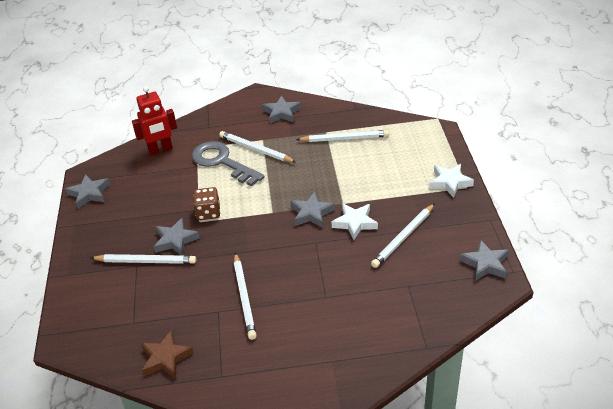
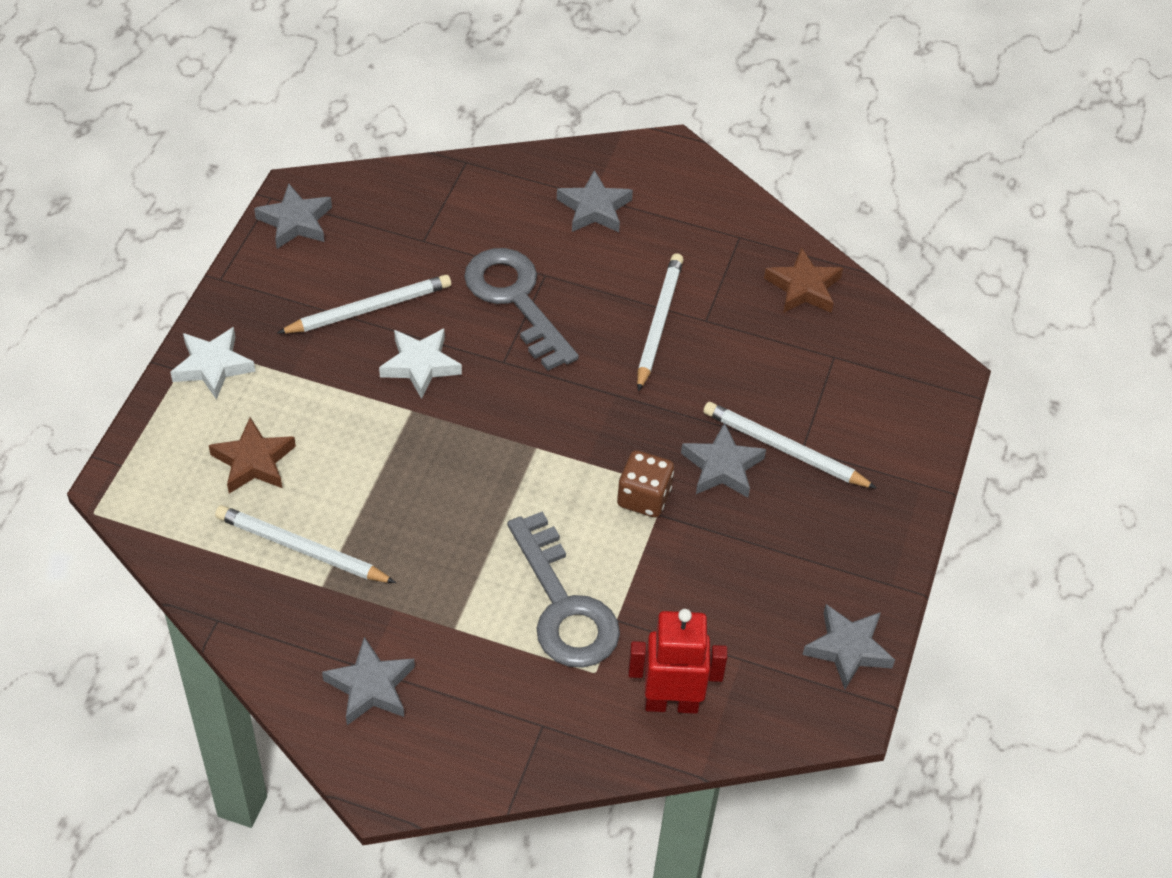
camera: 160 degrees left, 10 degrees up
white pencil [219,131,297,163] -> none
grey star [290,192,335,228] -> grey star moved to [557,170,633,232]
none -> brown star [209,417,296,493]
none -> grey key [464,248,579,371]

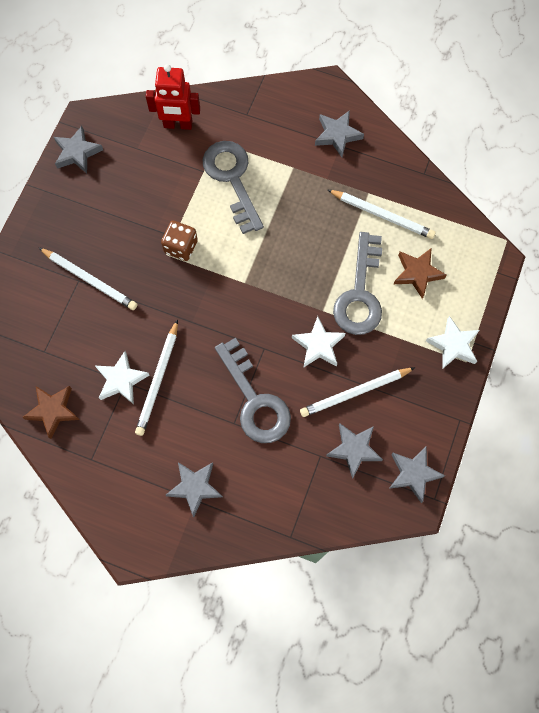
camera: 175 degrees left, 20 degrees up
grey star [681,422,766,498] -> grey star moved to [326,424,383,479]
none -> white star [95,351,150,404]
none -> grey key [333,232,382,335]

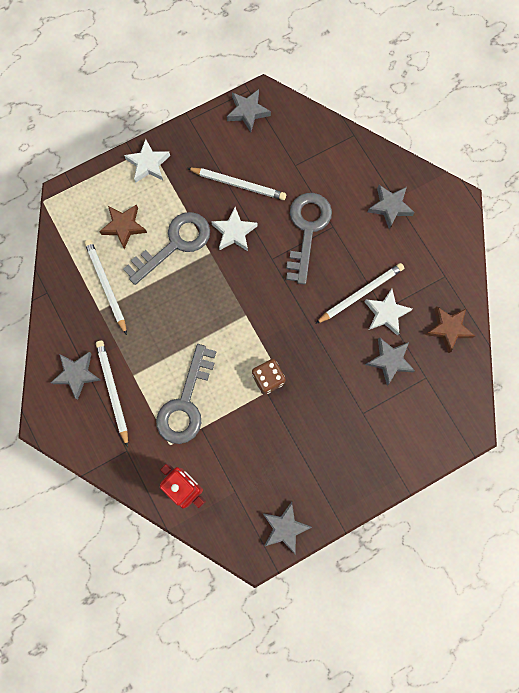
camera: 140 degrees left, 5 degrees up
white pencil [39,248,137,310] -> white pencil moved to [96,341,128,447]
grey star [326,424,383,479] -> grey star moved to [366,337,415,385]

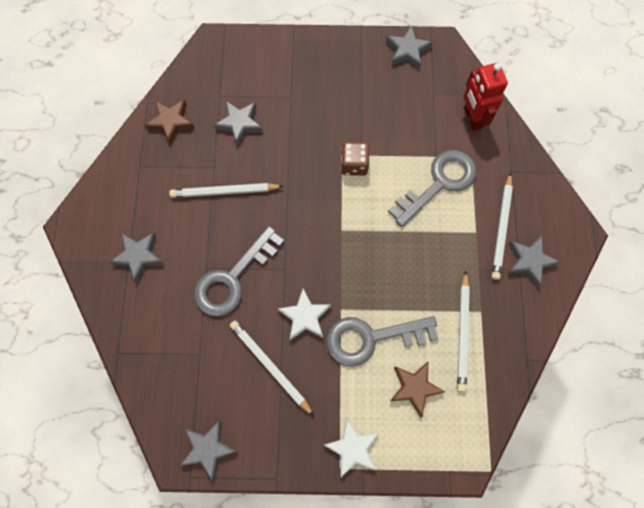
camera: 150 degrees left, 5 degrees down
white star [365,289,412,336] -> none

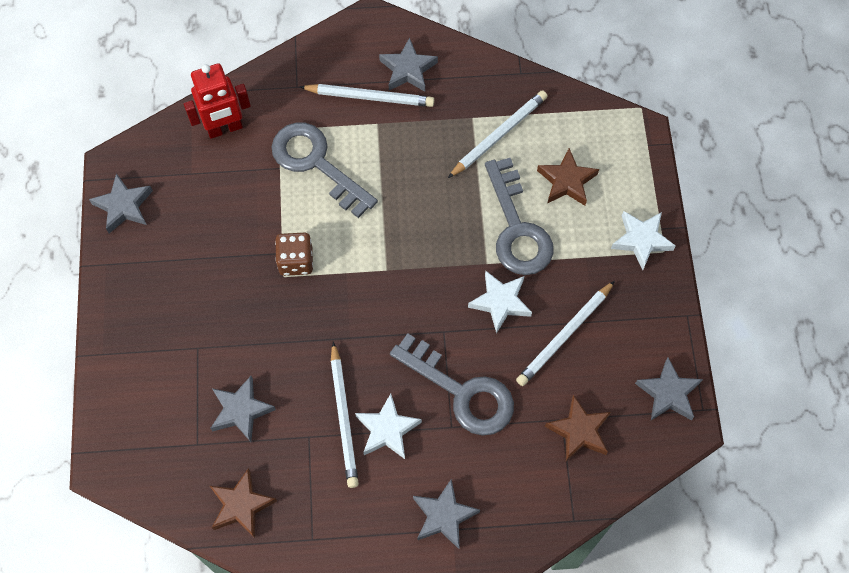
camera: 95 degrees left, 5 degrees down
white pencil [457,271,470,392] -> white pencil turned 45 degrees counterclockwise [448,90,548,178]
none -> white star [355,394,422,459]
none -> brown star [545,395,611,461]

